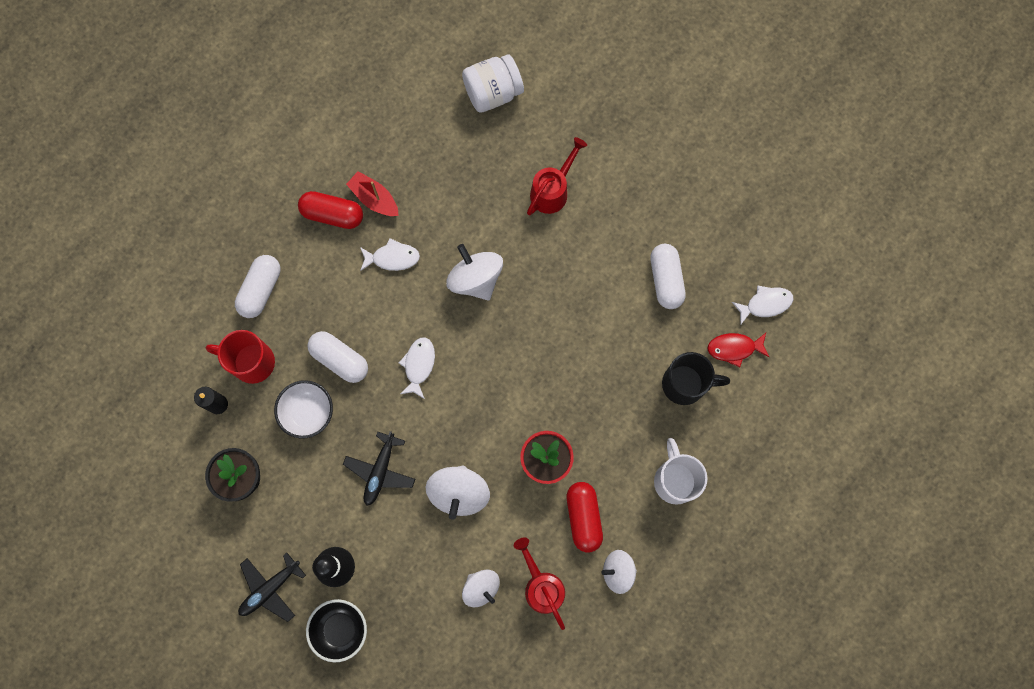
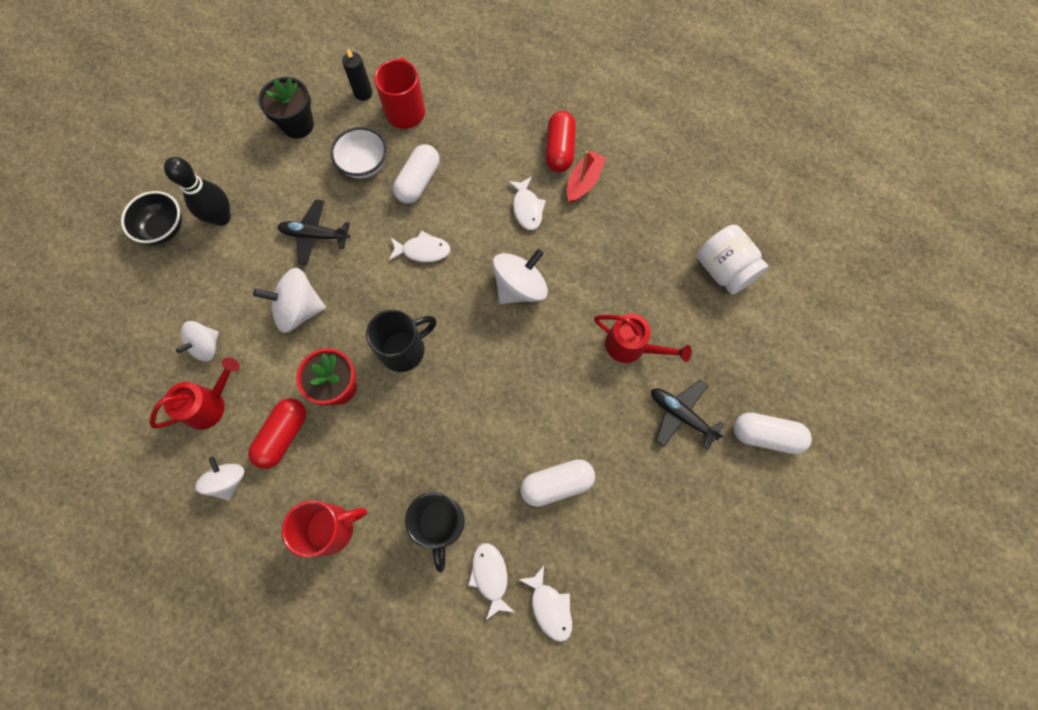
camera: 80 degrees right, 5 degrees down
white capsule [235,255,281,318] -> white capsule moved to [734,413,812,454]
black plane [238,553,306,622] -> black plane moved to [651,380,725,450]
red capsule [567,482,603,552] -> red capsule turned 45 degrees counterclockwise [248,398,306,469]
white mug [654,438,708,505] -> red mug [282,500,367,557]
red fish [707,333,769,367] -> white fish [468,543,514,620]
none -> black mug [366,309,437,372]

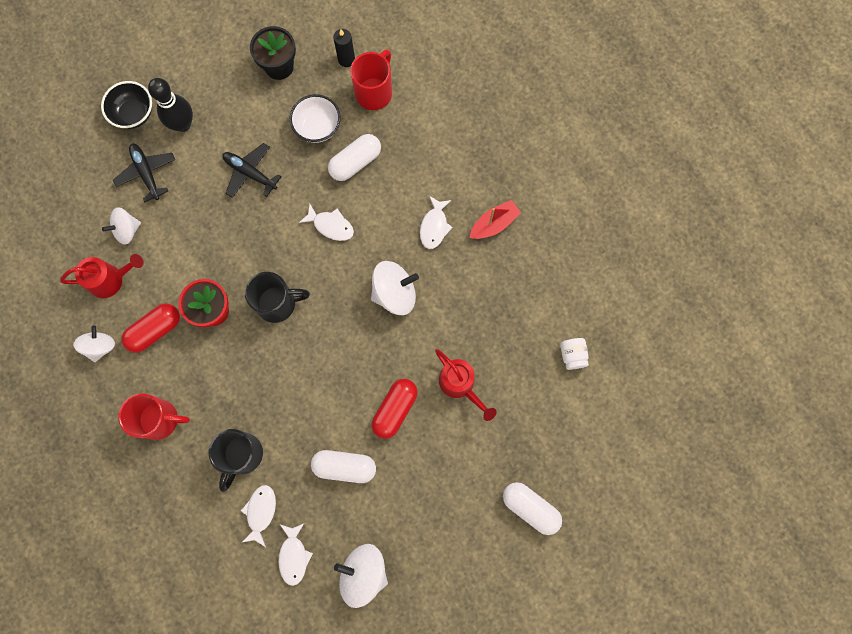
camera: 25 degrees right, 5 degrees up
white spinning top [253,268,326,333] -> white spinning top moved to [334,544,388,608]
red capsule [546,111,576,172] -> red capsule moved to [372,379,418,439]
black plane [651,380,725,450] -> black plane moved to [113,143,175,202]
white jar [697,225,768,295] -> white jar [560,338,589,370], size x0.56

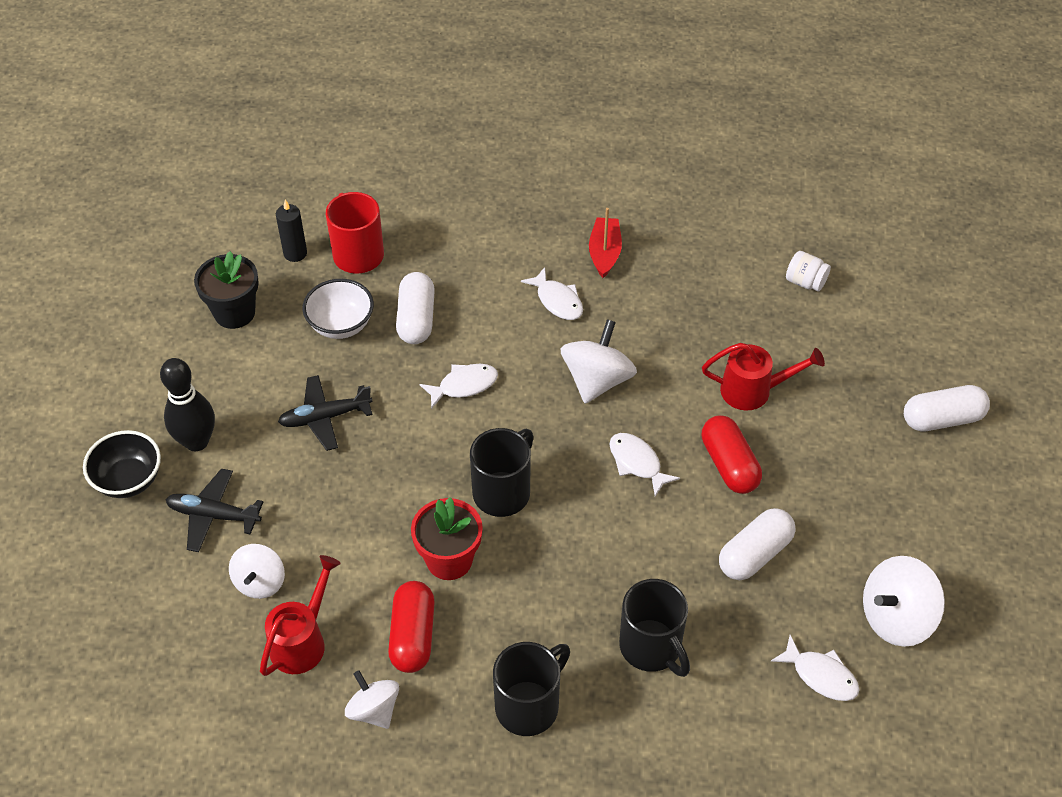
camera: 50 degrees left, 25 degrees down
red mug [118,393,190,440] -> black mug [493,642,570,736]
white fish [241,485,276,547] -> white fish moved to [609,433,680,497]

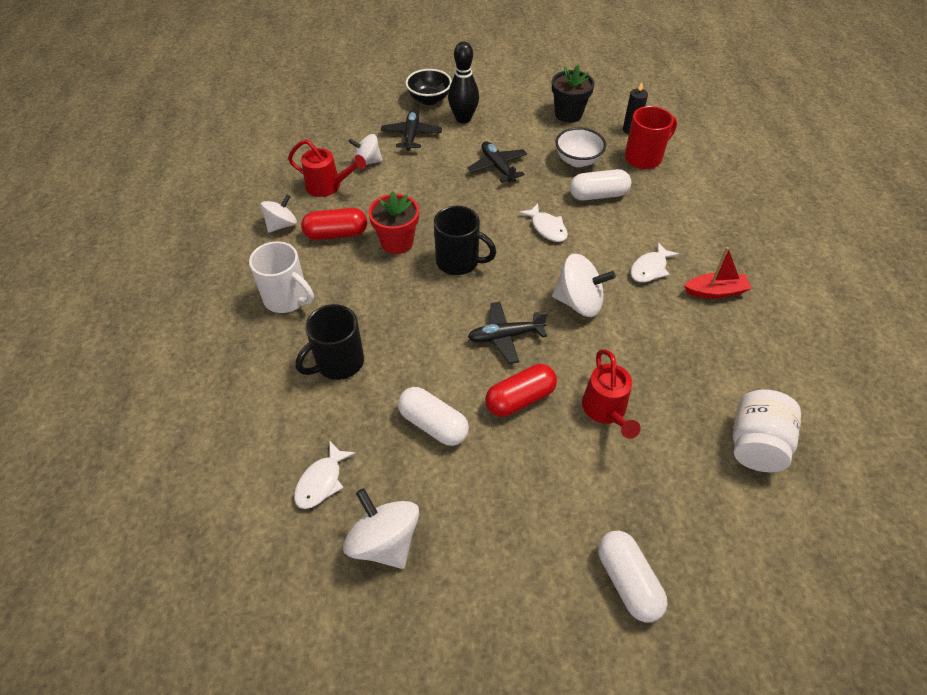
camera: 80 degrees right, 0 degrees up
black mug [493,642,570,736] -> white mug [249,241,314,313]
white fish [609,433,680,497] -> black plane [468,301,548,364]
white jar [786,251,831,291] -> white jar [733,390,801,472], size x1.78

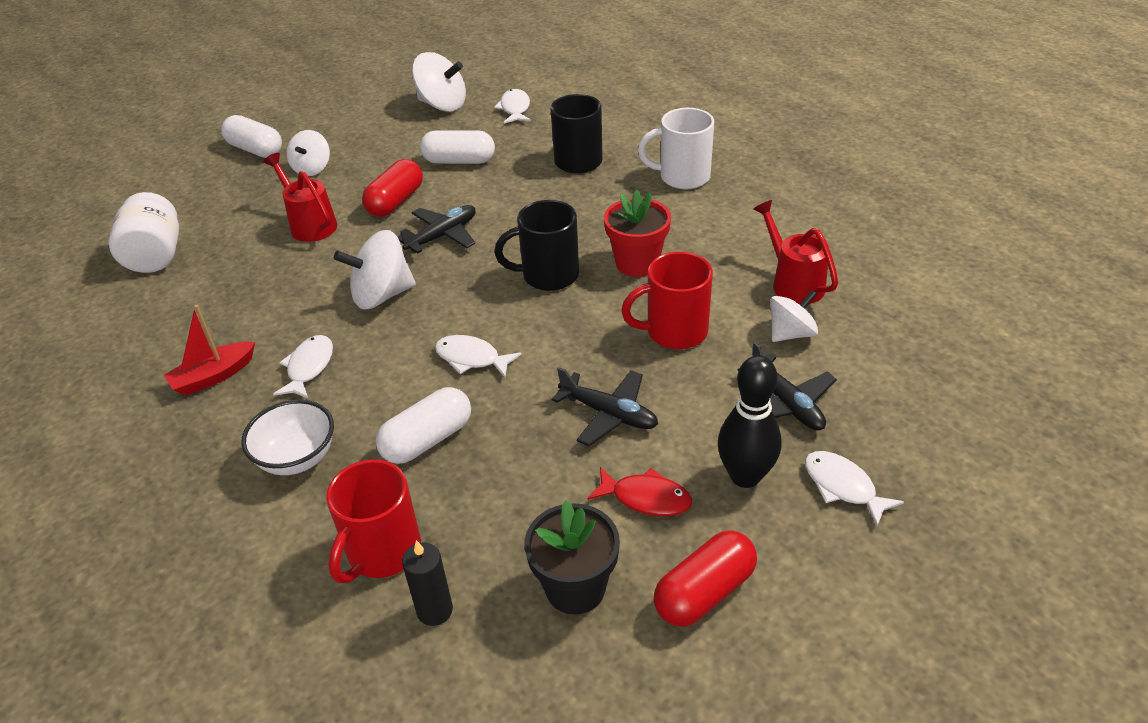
camera: 150 degrees right, 10 degrees down
white spinning top [260,194,297,233] -> white spinning top moved to [287,130,330,176]
red watering can [288,139,366,197] -> red watering can turned 75 degrees clockwise [753,200,838,304]
red capsule [301,208,367,240] -> red capsule moved to [654,531,757,627]
black bowl [406,69,452,105] -> white fish [805,451,904,526]
white bowl [555,127,606,167] -> white bowl moved to [241,400,334,475]
none -> red fish [587,467,692,516]
none -> red mug [621,252,713,349]

